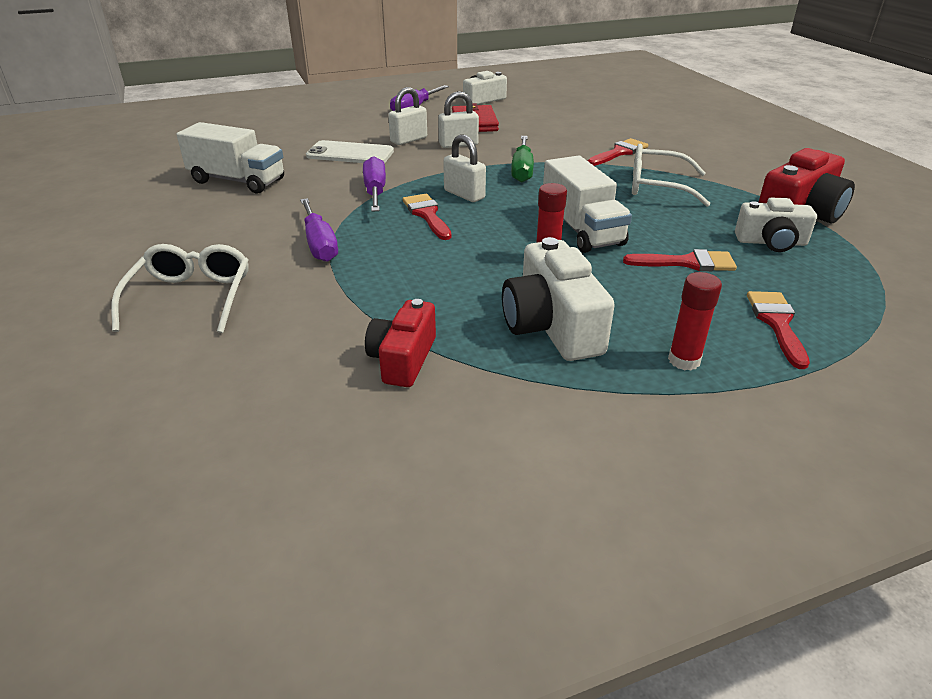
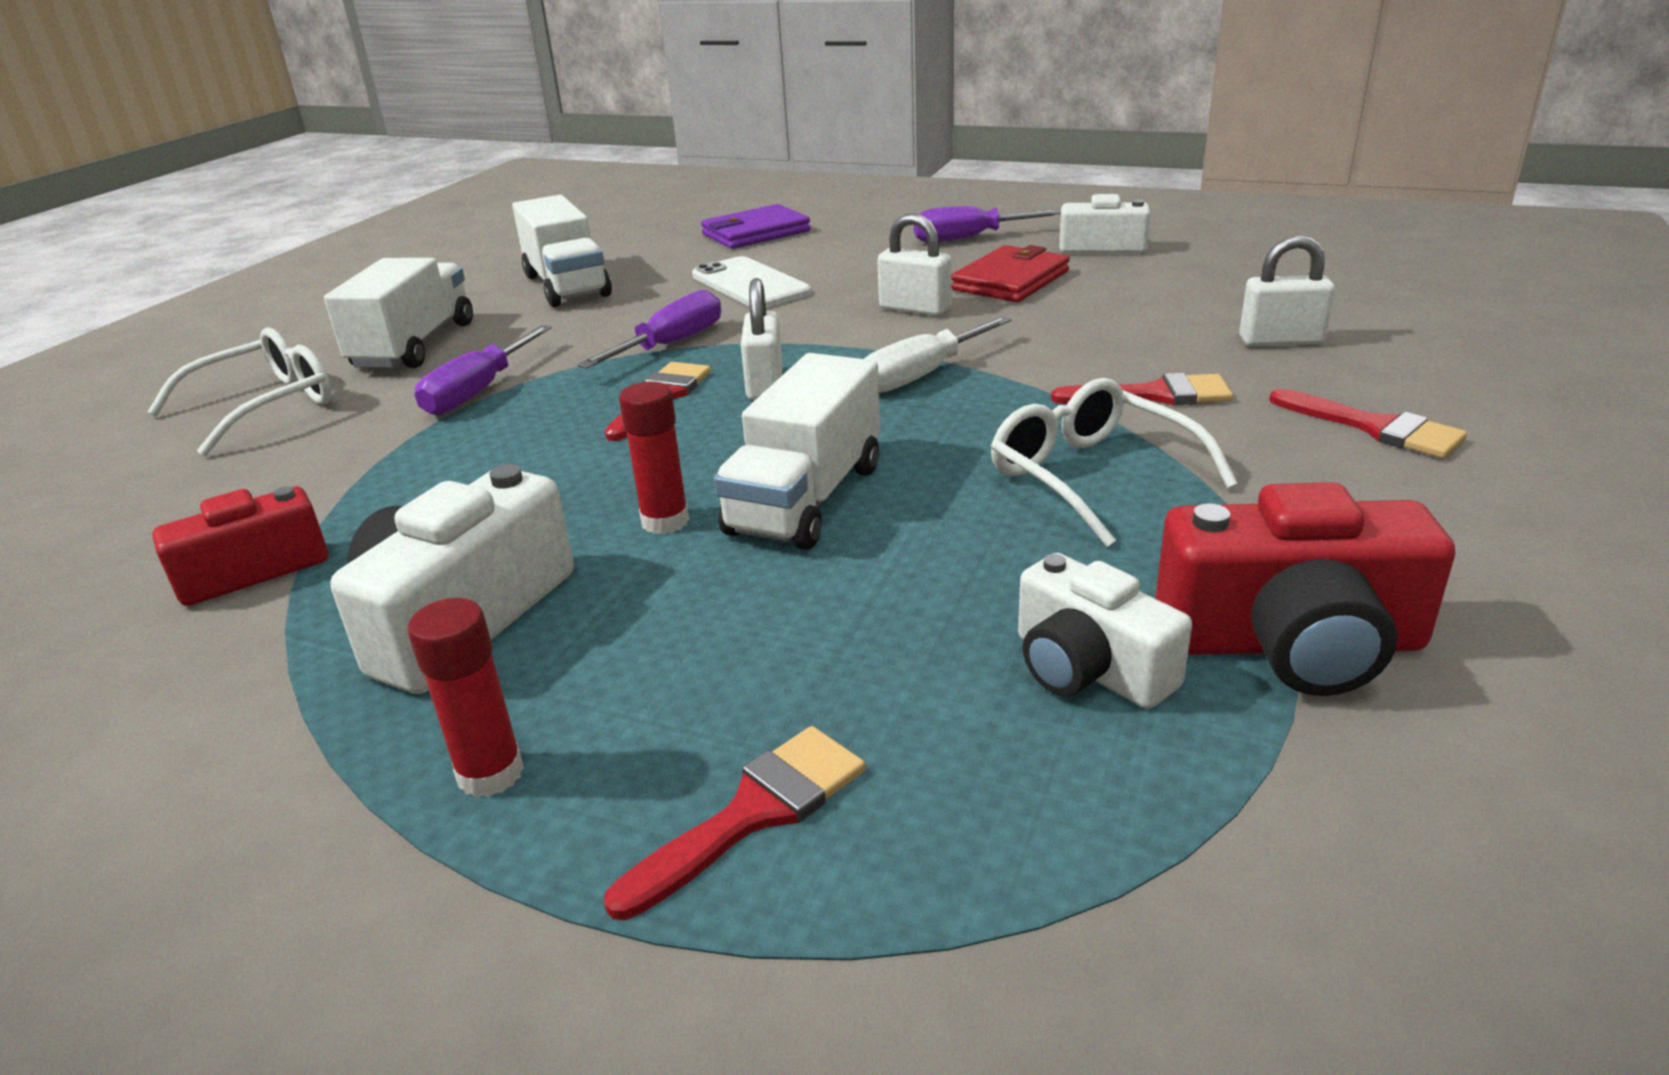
camera: 45 degrees right, 5 degrees down
white padlock [388,87,427,145] -> white padlock moved to [1239,235,1335,346]
green screwdriver [511,136,534,182] -> white screwdriver [864,316,1012,393]
red brush [623,249,737,271] -> red brush moved to [1269,388,1467,458]
none -> white truck [324,258,473,368]
none -> purple wallet [701,204,810,249]

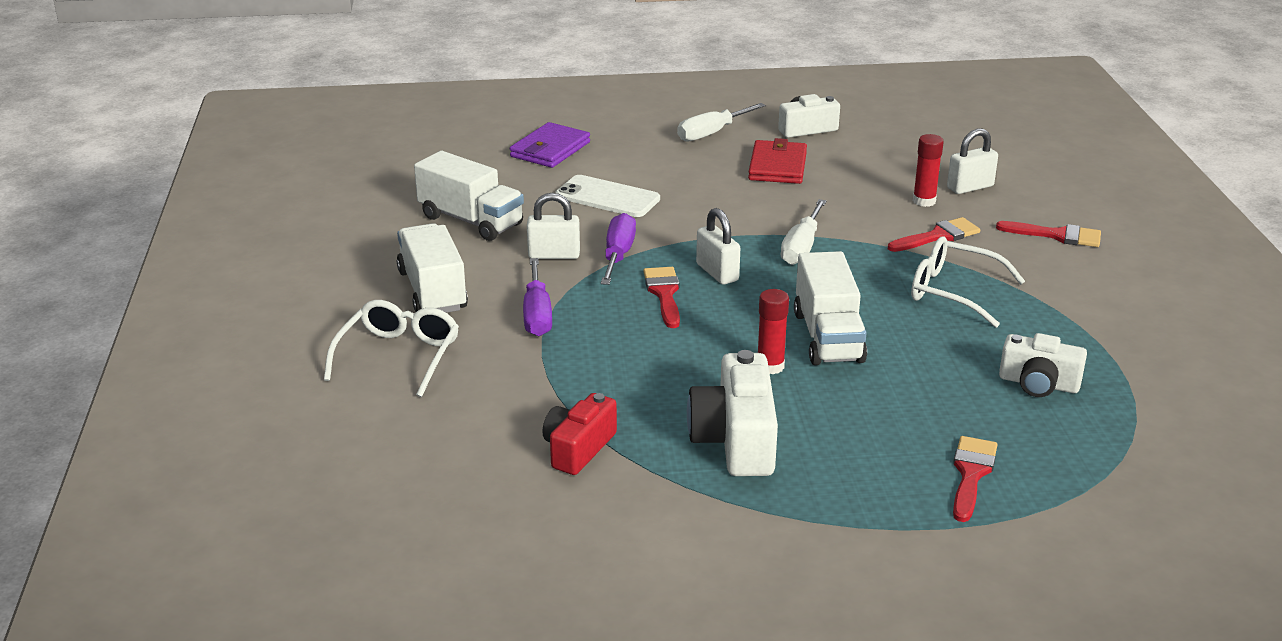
camera: 30 degrees left, 0 degrees up
red glue stick [408,598,524,797] -> red glue stick moved to [913,134,944,207]
white padlock [877,213,952,316] -> white padlock moved to [527,193,580,259]
purple screwdriver [914,206,1061,243] -> white screwdriver [677,103,766,142]
red camera [1155,482,1455,696] -> none

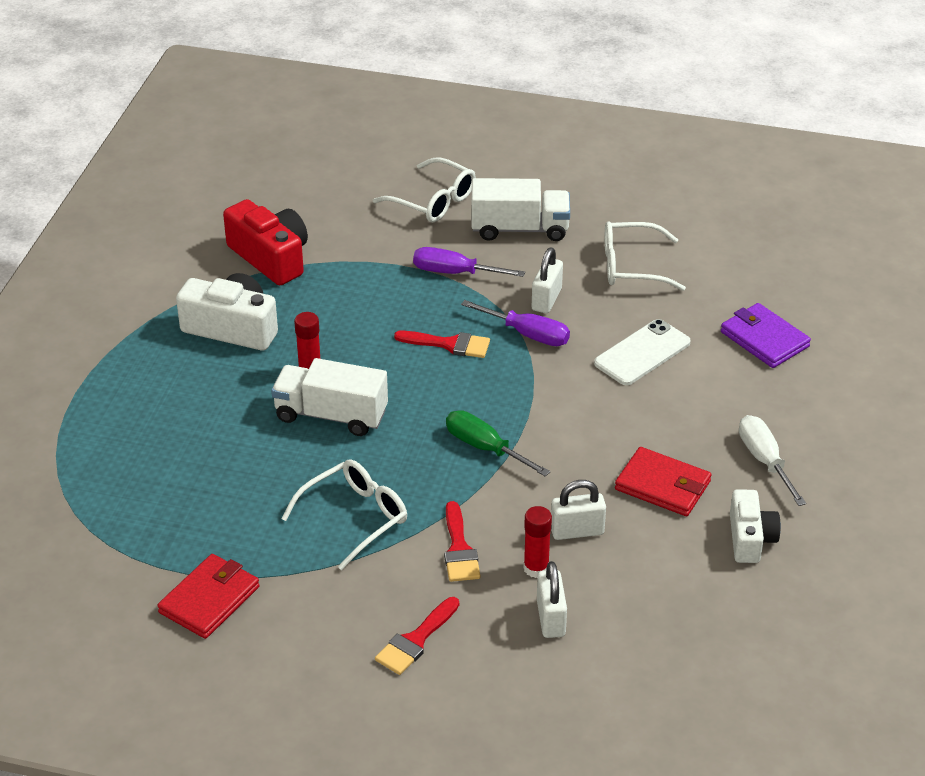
camera: 110 degrees right, 10 degrees up
white truck [414,151,524,241] -> white glasses [605,221,686,291]
red camera [542,393,617,475] -> red camera [223,199,308,285], size x1.52
white padlock [696,208,740,284] -> white padlock moved to [551,480,606,540]
white screwdriver [781,199,826,265] -> green screwdriver [446,410,550,477]
red brush [953,436,997,522] -> none
white camera [999,333,1087,397] -> none
none -> red wallet [157,554,259,639]

